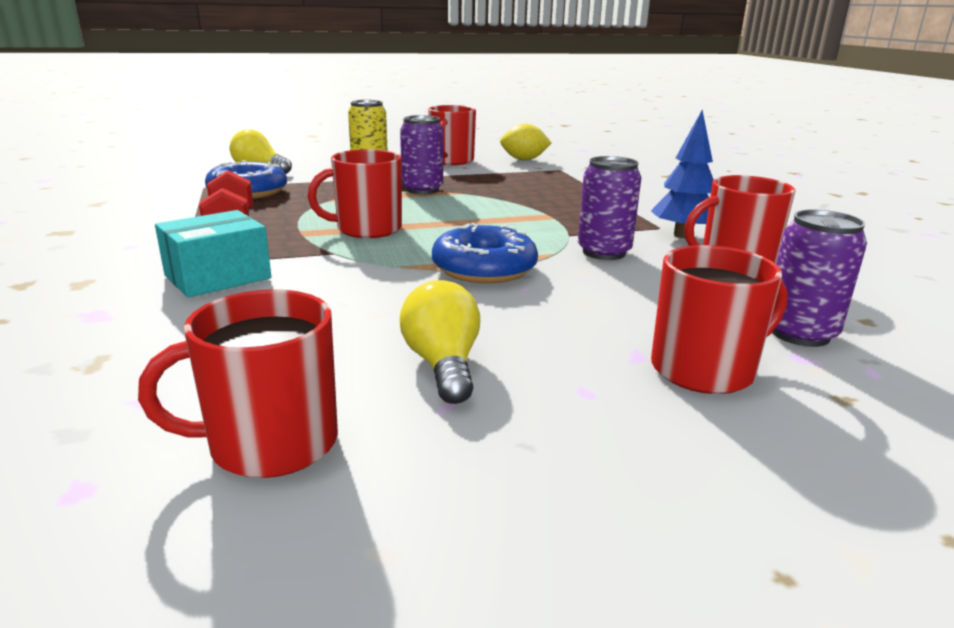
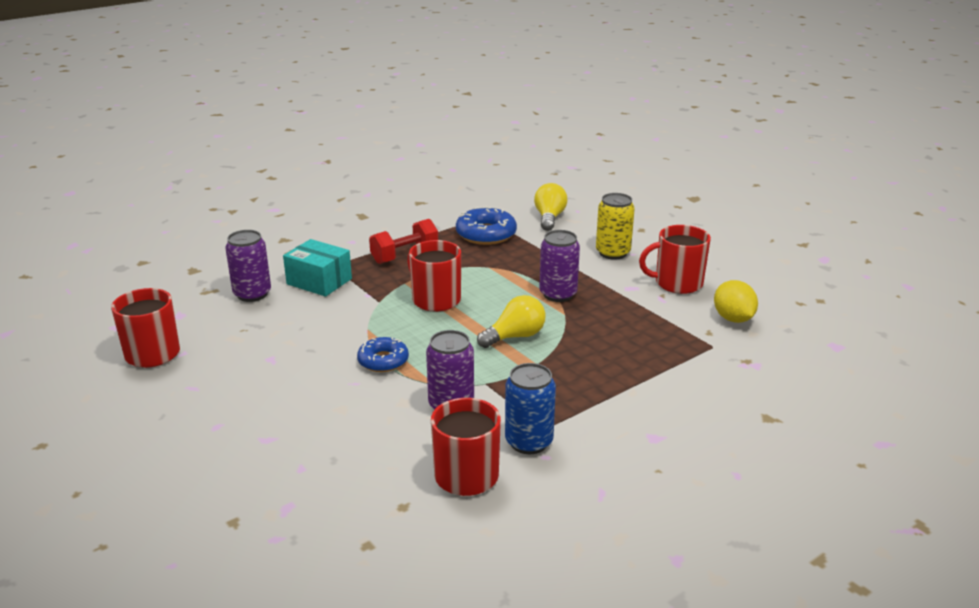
camera: 70 degrees right, 5 degrees up
yellow light bulb [400,280,480,404] -> yellow light bulb moved to [477,295,546,348]
blue donut [432,223,538,283] -> blue donut [357,337,409,372], size x0.66
blue tree [651,110,714,238] -> blue can [505,363,556,454]
red mug [651,245,788,394] -> none
purple can [772,209,867,347] -> purple can moved to [225,230,271,302]

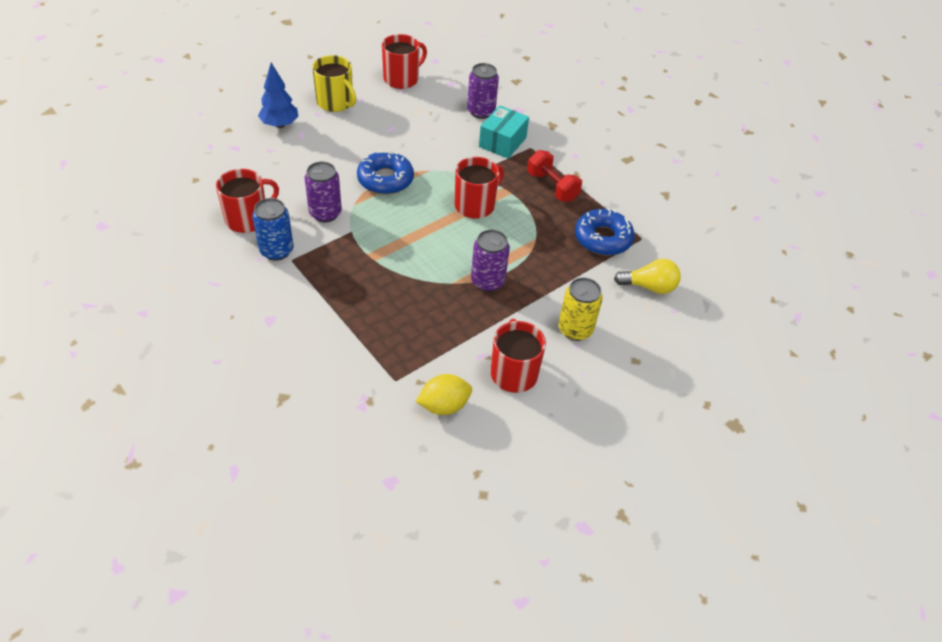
camera: 85 degrees right, 20 degrees up
blue donut [357,337,409,372] -> blue donut [357,151,414,195], size x1.51
yellow light bulb [477,295,546,348] -> none
none -> blue tree [258,63,298,128]
none -> yellow mug [312,55,356,112]

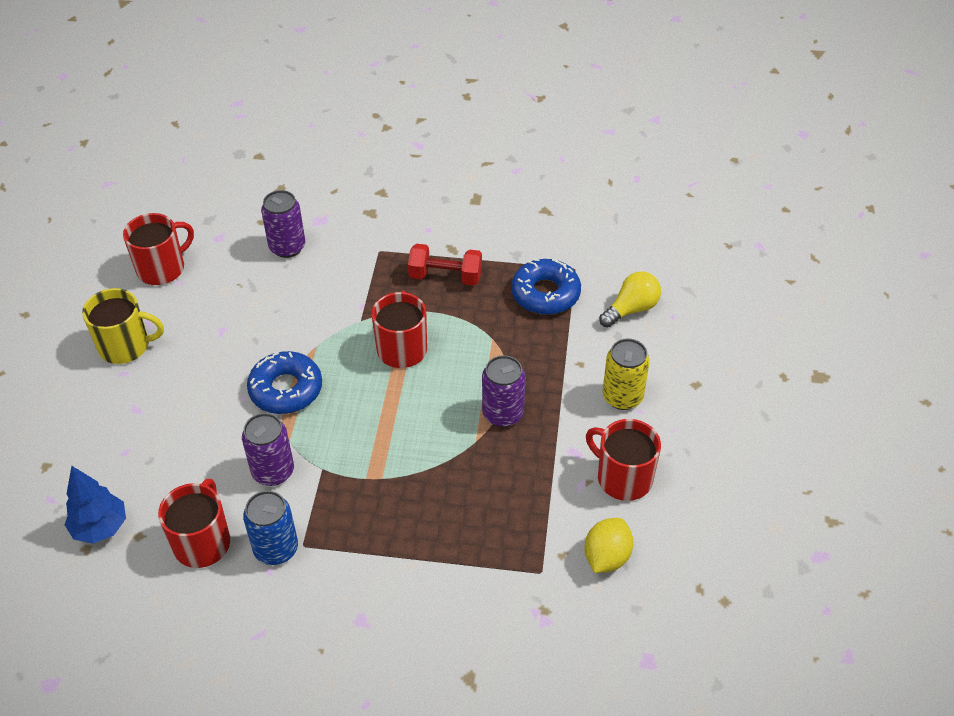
camera: 40 degrees left, 0 degrees up
blue tree [258,63,298,128] -> blue tree moved to [65,466,126,544]
red mug [382,34,427,89] -> red mug turned 45 degrees clockwise [123,213,194,285]
turquoise box [479,105,529,159] -> none

